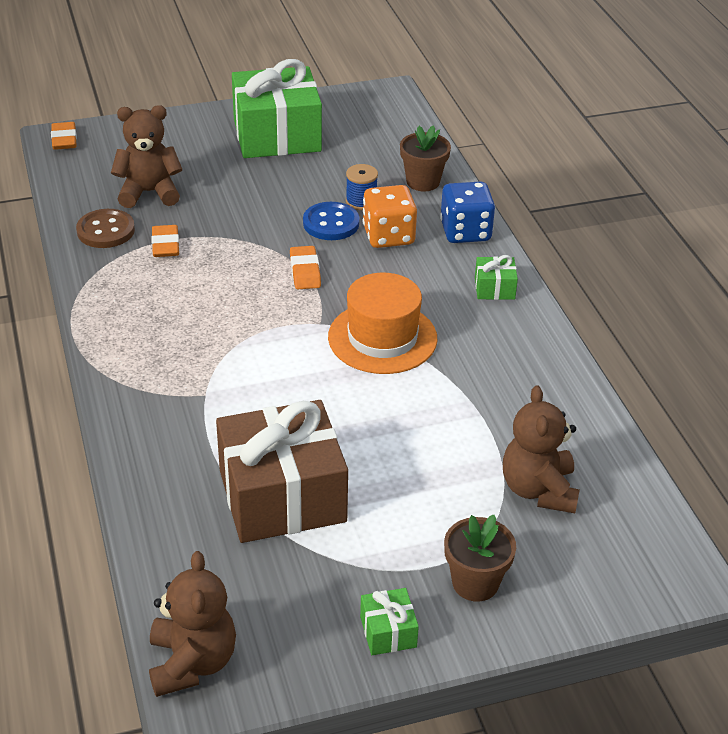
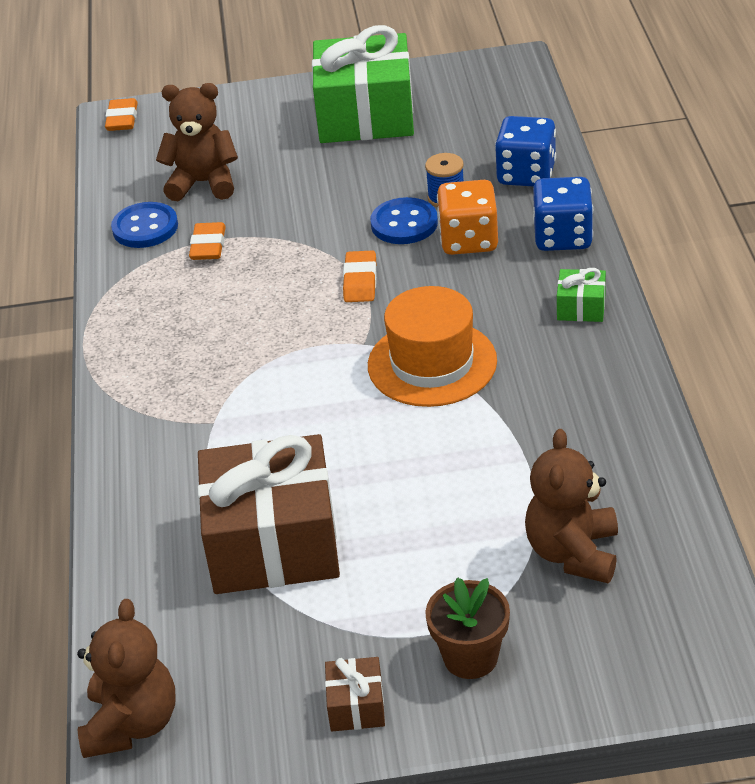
camera: 15 degrees right, 0 degrees up
brown button [76,209,135,248] -> blue button [111,202,178,248]
green gift [360,588,419,655] -> brown gift [325,657,385,731]
brown flower pot [400,125,451,191] -> blue dice [495,116,556,187]

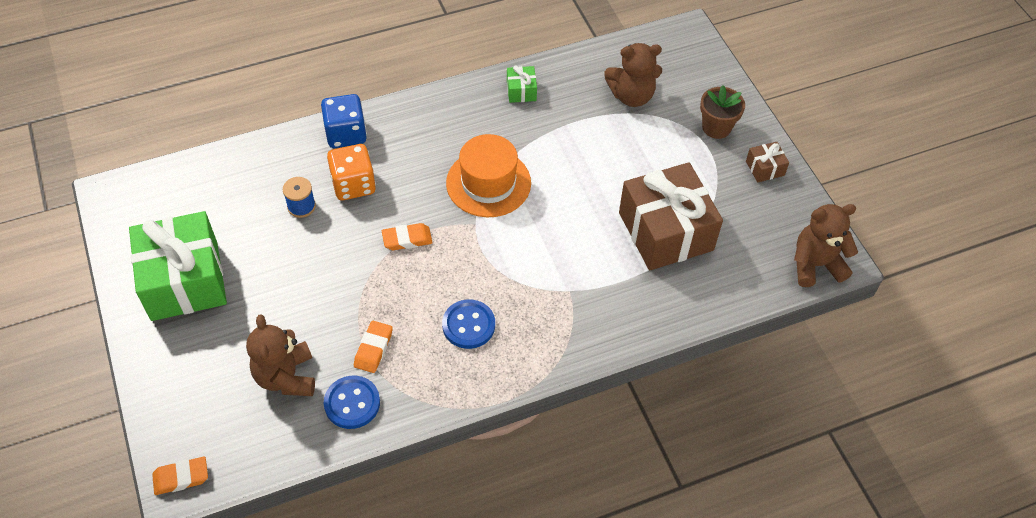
camera: 110 degrees left, 15 degrees up
orange eraser [189,222,226,260] -> orange eraser turned 60 degrees counterclockwise [354,321,393,373]
blue button [370,197,438,244] -> blue button moved to [442,300,495,349]
blue dice [495,116,556,187] -> none
green gift [557,268,606,322] -> green gift moved to [507,66,537,103]

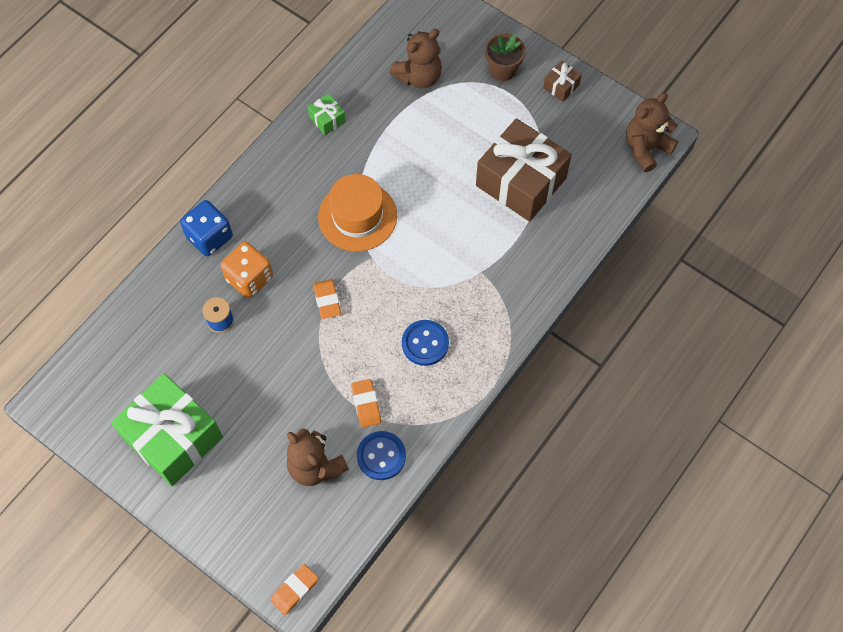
camera: 30 degrees left, 10 degrees up
orange eraser [382,223,432,250] -> orange eraser turned 60 degrees counterclockwise [313,279,341,319]

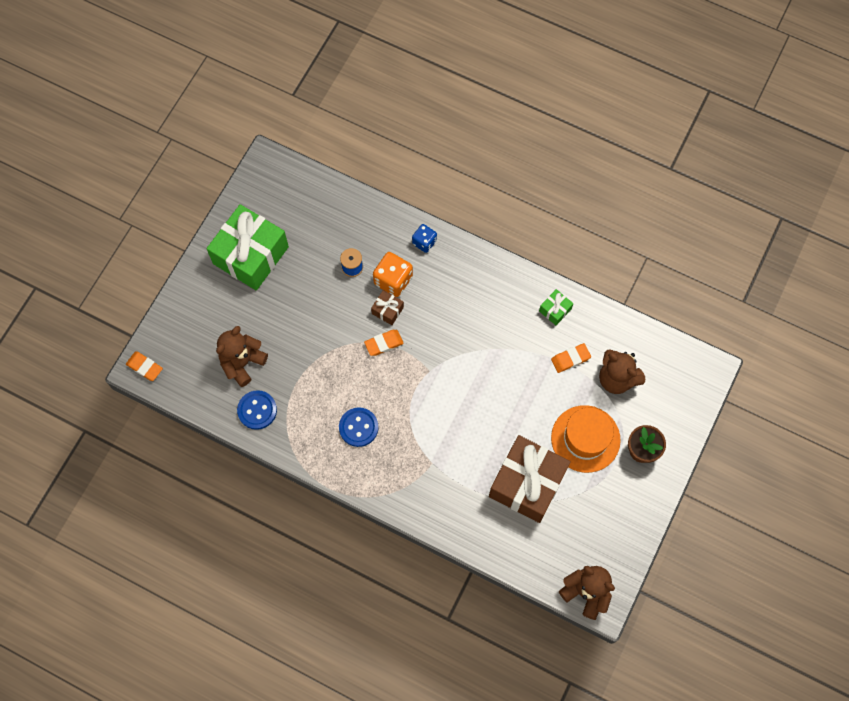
camera: 80 degrees right, 5 degrees up
blue dice [180,200,233,256] -> blue dice [412,224,437,253], size x0.64
orange hat [318,174,397,251] -> orange hat moved to [551,405,621,473]
orange eraser [351,379,381,428] -> orange eraser moved to [551,343,591,373]
brown gift [543,60,582,102] -> brown gift moved to [371,290,404,325]

